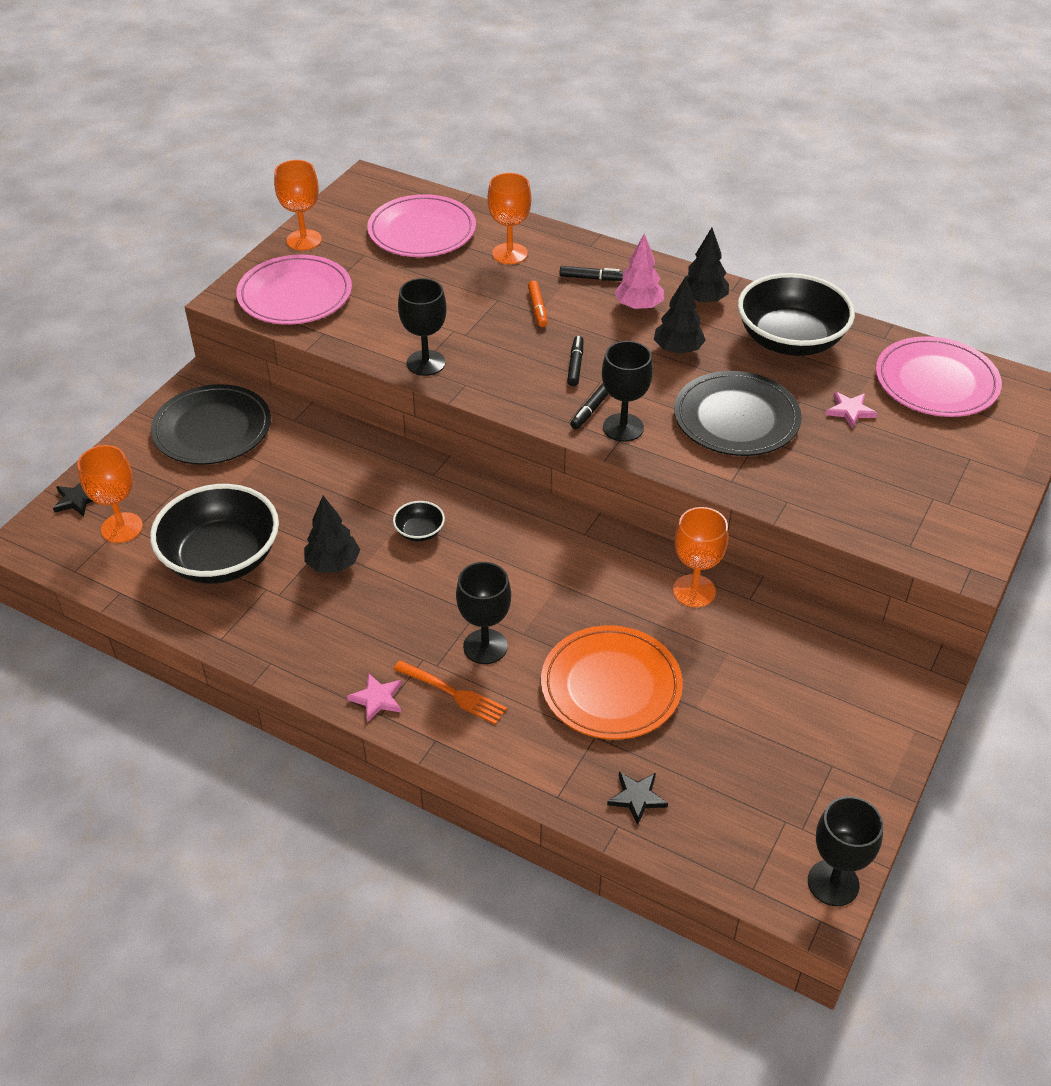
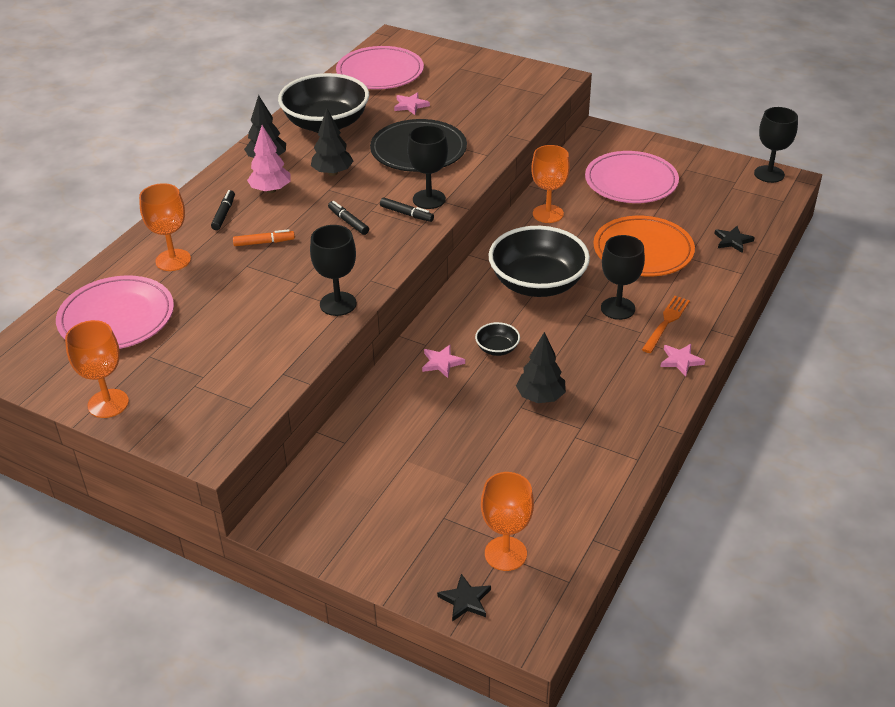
camera: 90 degrees left, 5 degrees down
black bowl [150,484,279,584] -> black bowl moved to [488,226,590,297]
black plate [151,384,271,465] -> none
pink plate [236,255,352,325] -> pink plate moved to [585,151,679,203]
black marker [567,336,583,386] -> black marker turned 45 degrees clockwise [328,201,369,235]
none -> pink star [422,345,465,378]

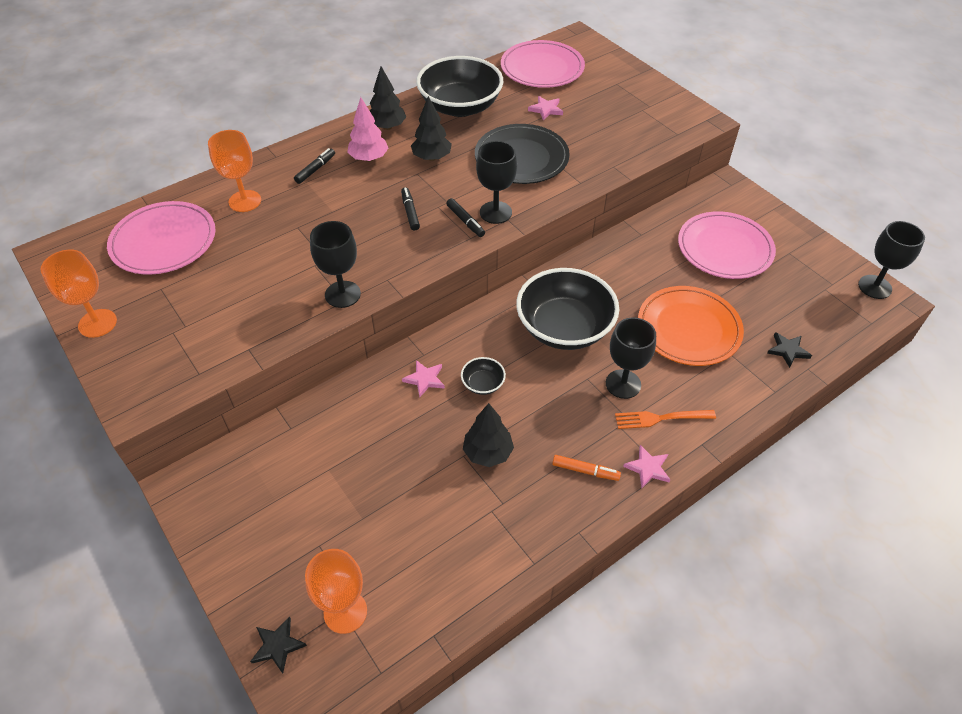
camera: 25 degrees right, 10 degrees up
orange marker [233,229,295,246] -> orange marker moved to [552,455,621,481]
orange goblet [531,145,570,223] -> none
orange fork [642,296,690,353] -> orange fork turned 150 degrees counterclockwise [615,410,716,429]

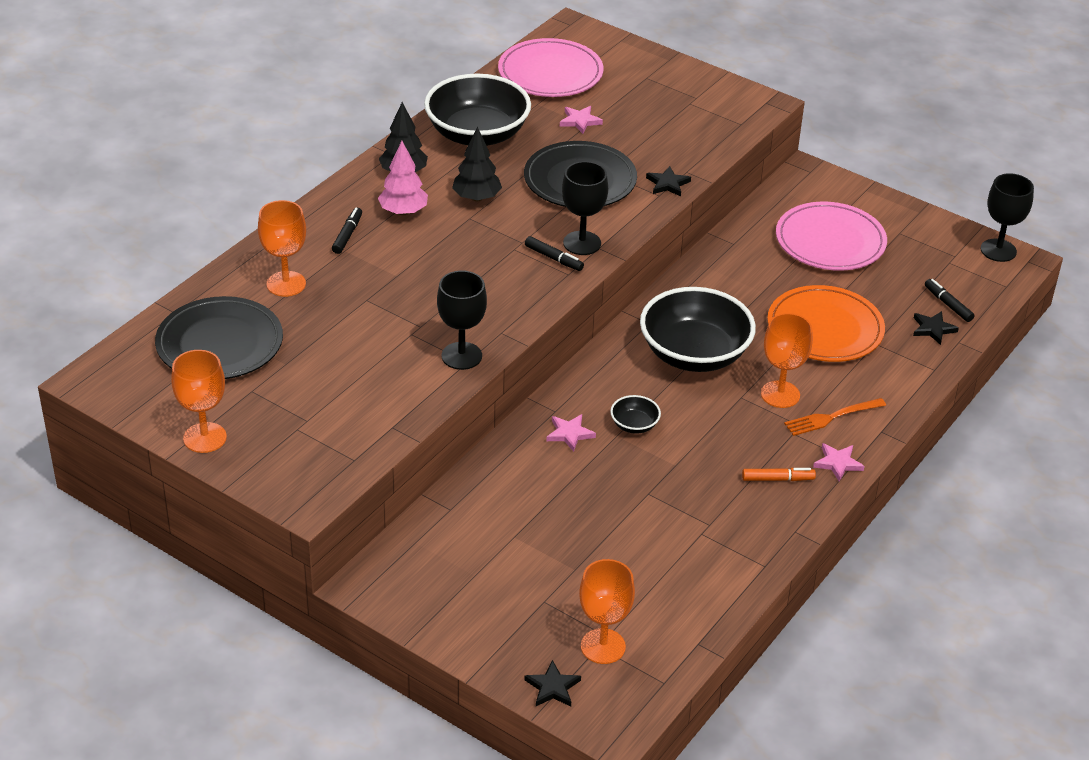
camera: 20 degrees left, 10 degrees down
pink plate [107,201,215,275] -> black plate [155,296,283,379]
black marker [401,187,420,230] -> black marker moved to [925,279,974,322]
black tree [463,403,514,467] -> none
black goblet [606,317,656,399] -> orange goblet [761,313,813,408]
none -> black star [646,166,691,197]

